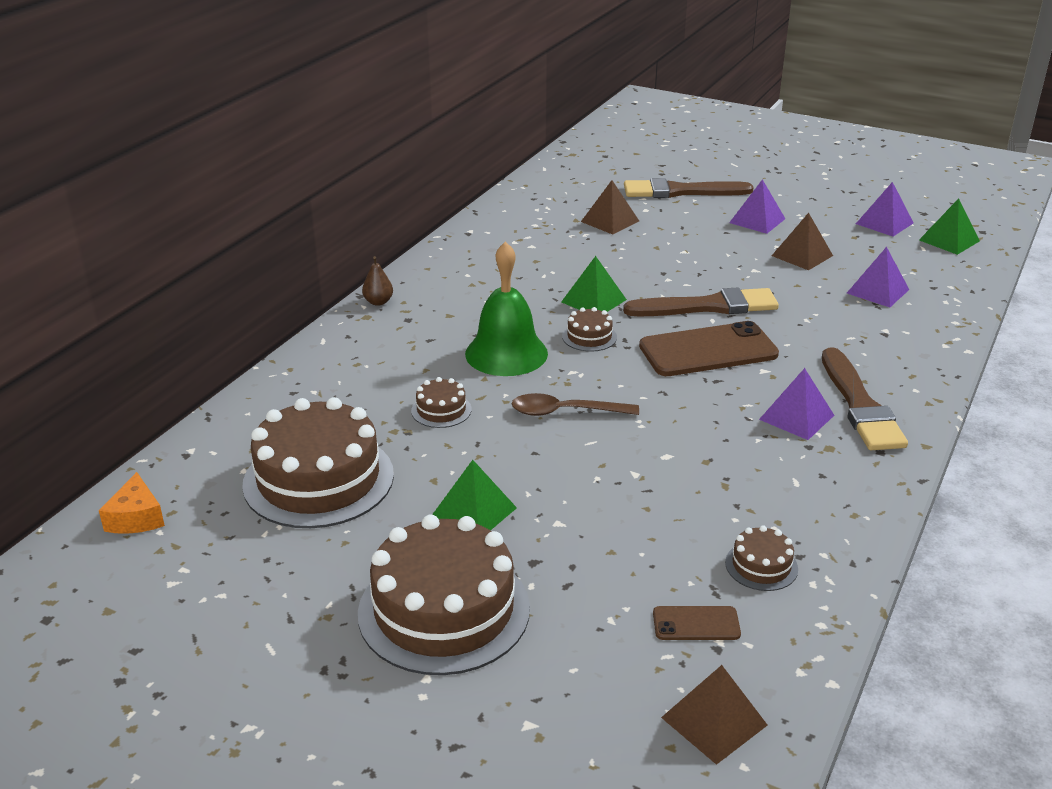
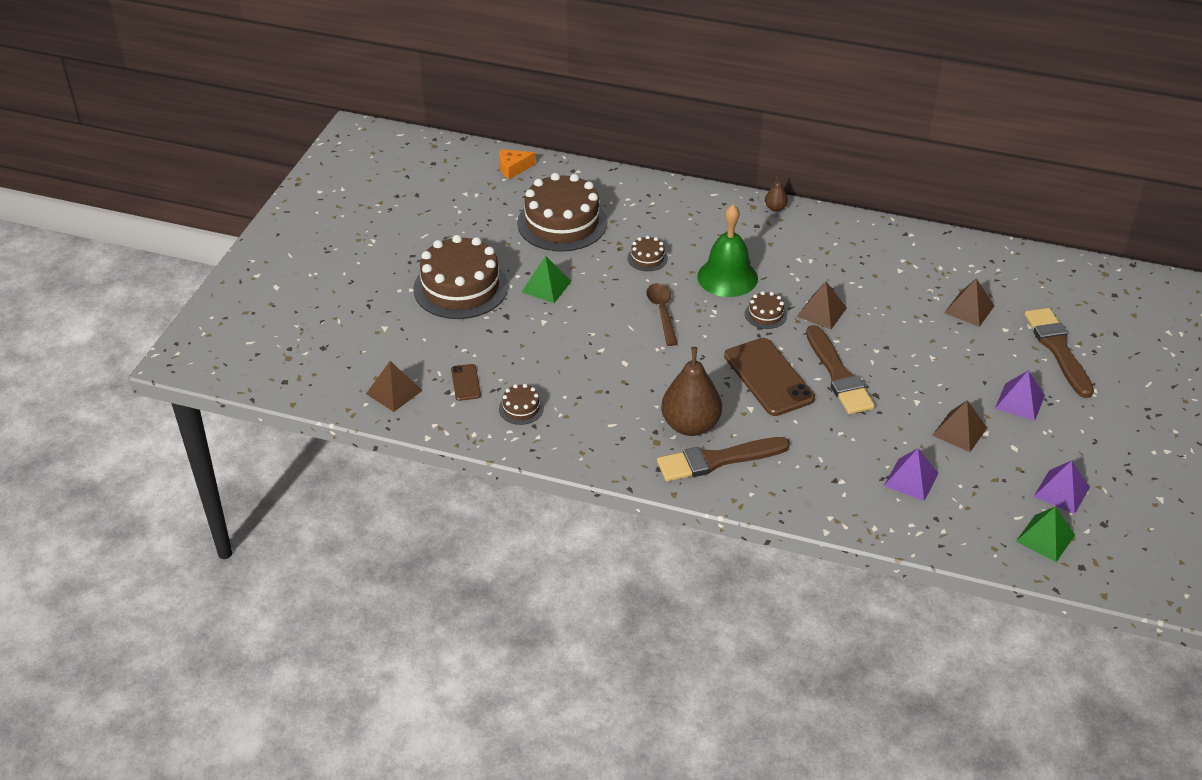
camera: 80 degrees right, 10 degrees up
green pyramid [561,256,627,312] -> brown pyramid [797,282,847,329]
purple pyramid [759,368,834,440] -> brown pear [661,347,722,436]

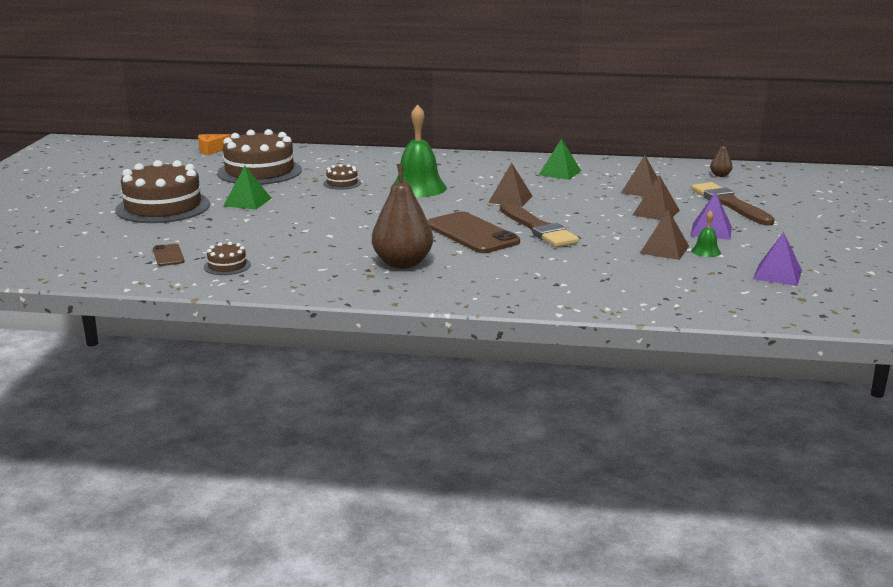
camera: 10 degrees left, 20 degrees down
brown pyramid [366,361,423,412] -> brown pyramid moved to [633,175,680,220]
brown spoon [646,283,678,346] -> none
brown brush [657,437,790,481] -> none
brown cake [745,291,787,329] -> none
brown pear [765,177,788,211] -> brown pear moved to [710,140,733,177]
purple pyramid [884,448,939,501] -> none
green pyramid [1015,507,1075,562] -> green pyramid moved to [539,138,581,180]
none -> green bell [691,210,721,257]

